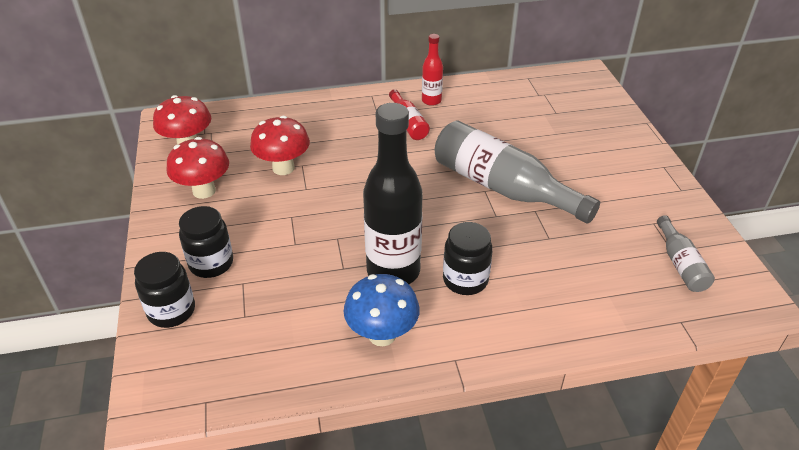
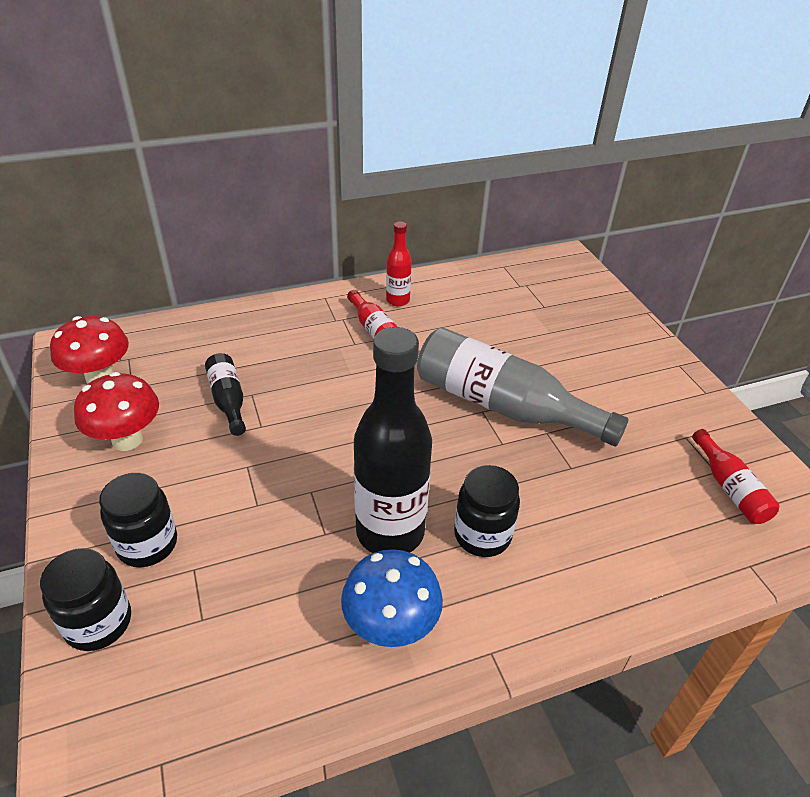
camera: 10 degrees left, 0 degrees up
red mushroom [250,116,310,175] -> black bottle [205,353,246,436]
grey bottle [657,215,715,292] -> red bottle [692,429,780,524]

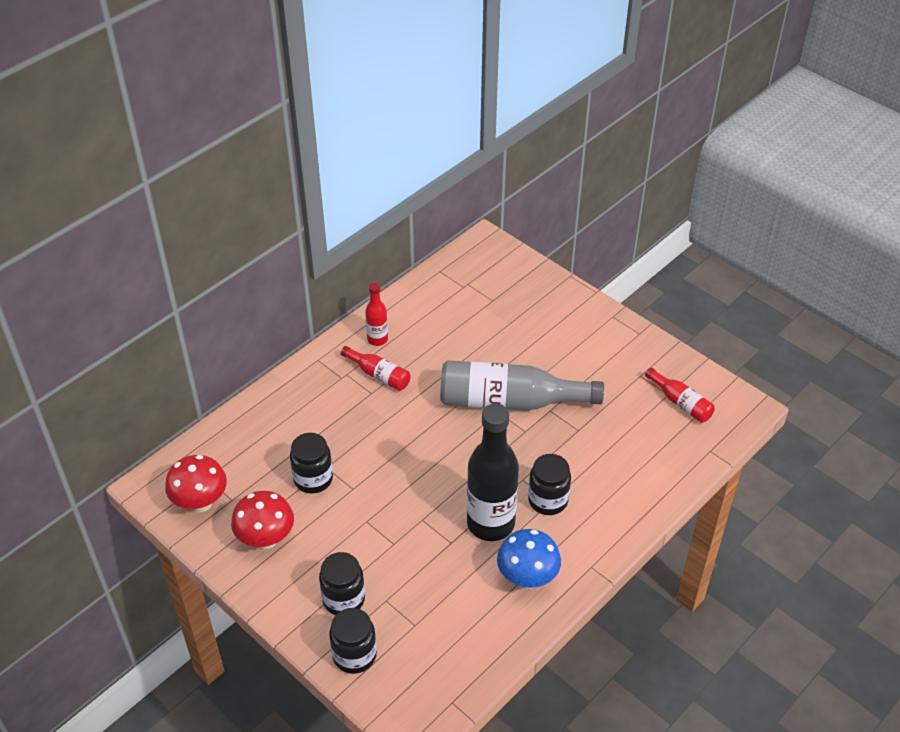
camera: 25 degrees left, 5 degrees up
black bottle [205,353,246,436] -> black jar [290,433,333,494]

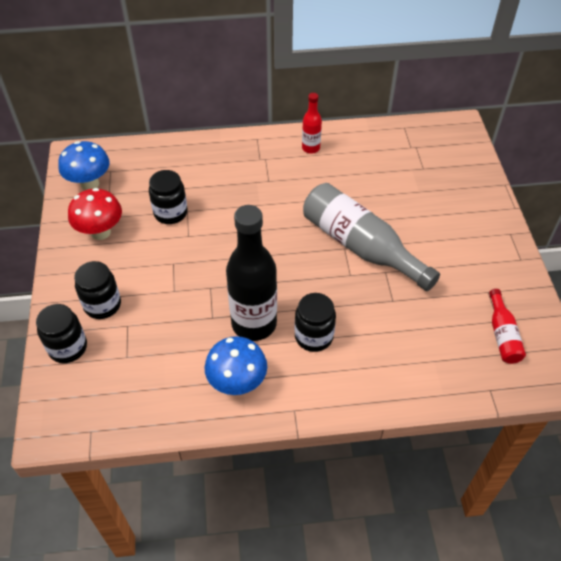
camera: 40 degrees right, 5 degrees up
red mushroom [165,455,227,513] -> blue mushroom [58,141,110,190]
red bottle [341,346,410,391] -> none

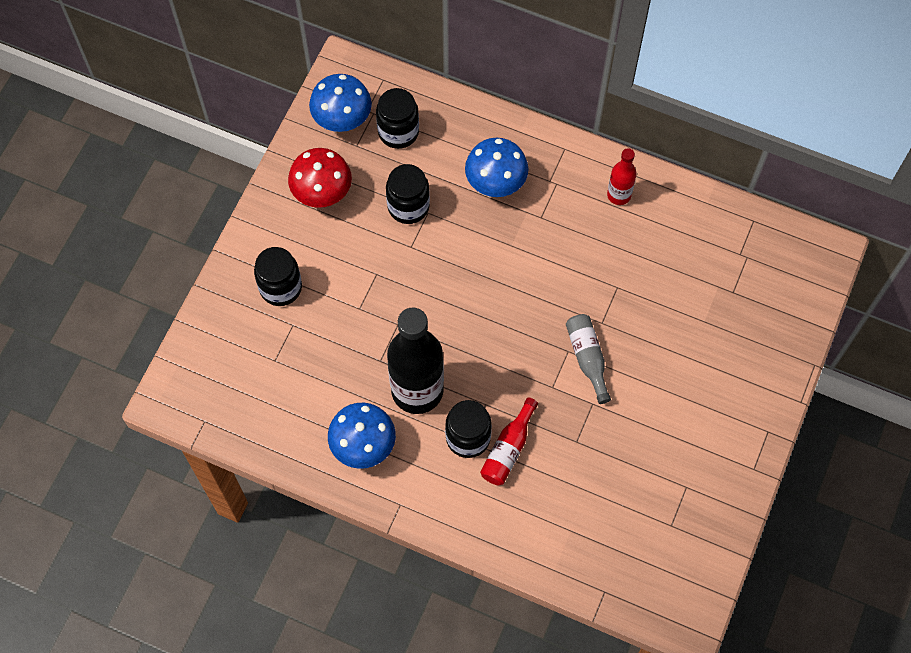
camera: 30 degrees right, 15 degrees up
black jar [36,304,87,363] -> black jar moved to [376,88,419,149]
grey bottle [303,183,440,291] -> grey bottle [566,314,611,404], size x0.49
red bottle [489,289,526,364] -> red bottle moved to [480,397,538,485]
none -> blue mushroom [465,138,528,197]

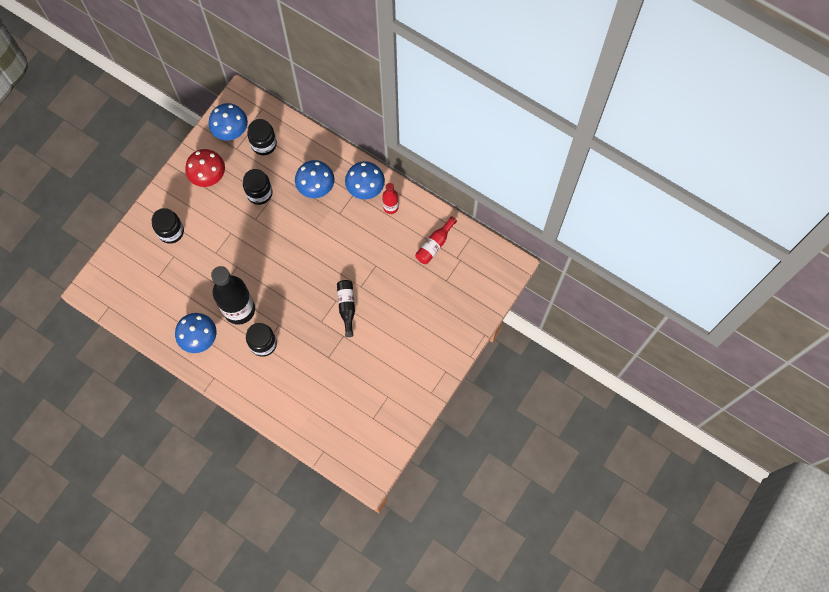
camera: 10 degrees right, 5 degrees up
red bottle [480,397,538,485] -> red bottle moved to [415,216,457,264]
grey bottle [566,314,611,404] -> black bottle [337,280,355,337]
none -> blue mushroom [345,161,385,199]

